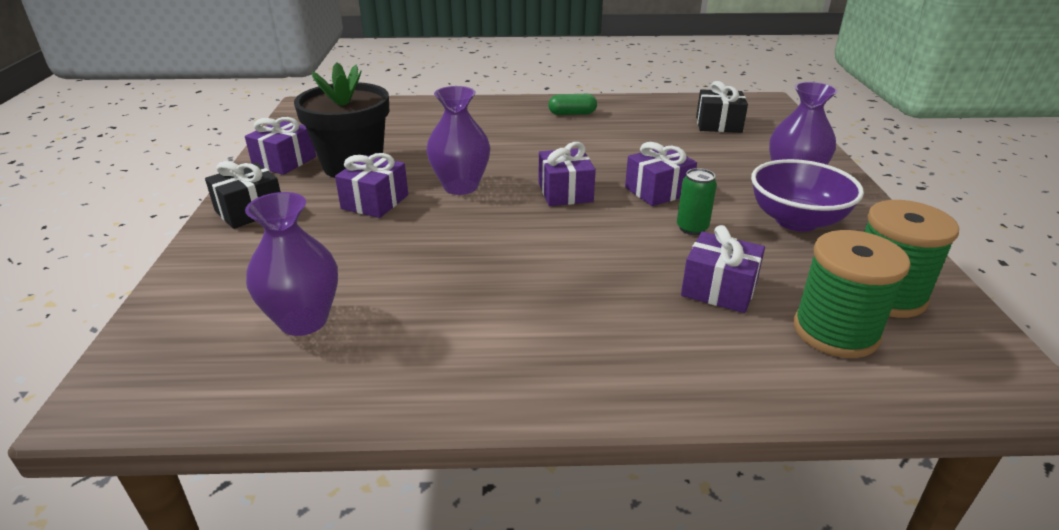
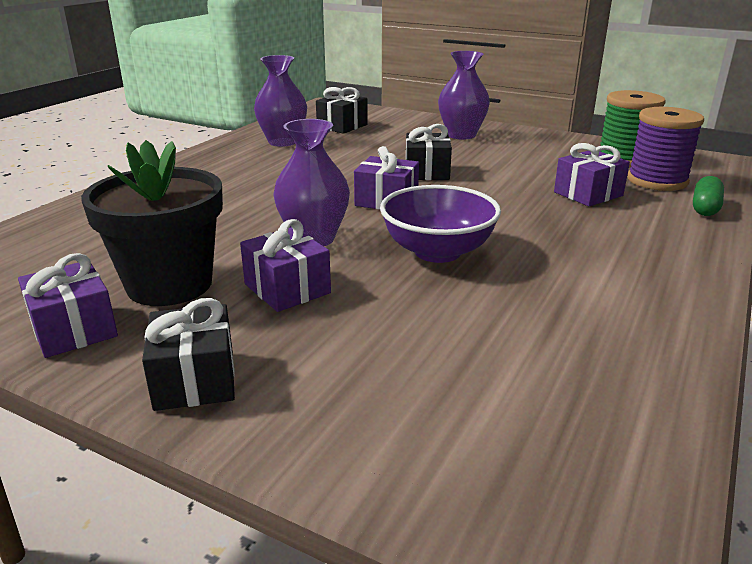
camera: 60 degrees left, 5 degrees down
purple vase [245,192,338,336] -> purple vase moved to [254,55,307,147]
green capsule [548,94,597,115] -> green capsule moved to [693,176,724,216]
purple gift [625,142,697,206] -> black gift [406,124,452,180]
green can [677,168,717,235] -> none
purple bowl [751,159,864,232] -> purple bowl moved to [380,185,501,263]
green spool [794,230,910,358] -> purple spool [628,107,704,191]

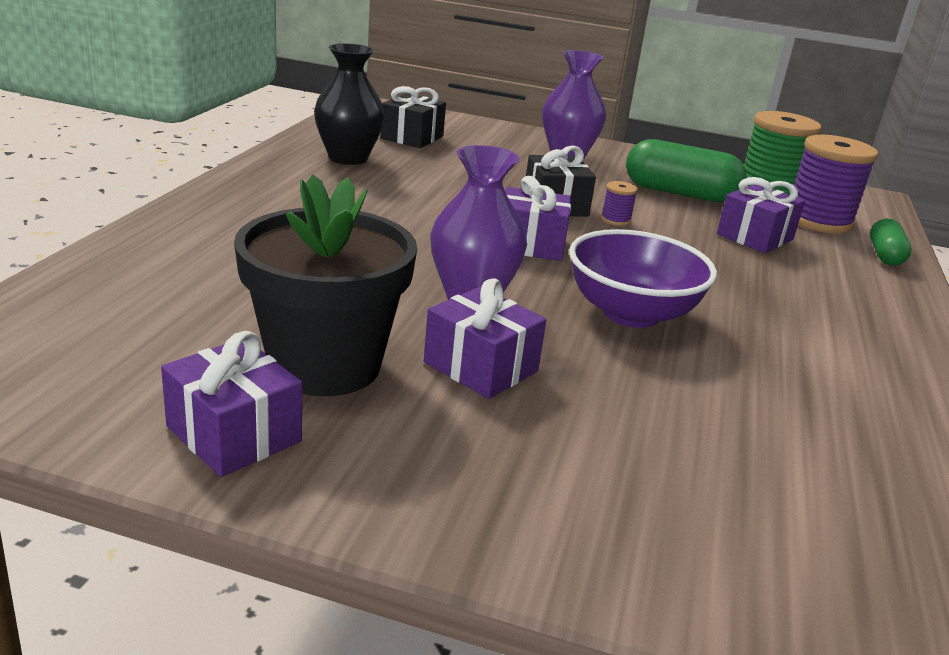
camera: 15 degrees left, 0 degrees up
black gift [142,298,235,411] -> none
purple vase [254,55,307,147] -> black vase [314,43,385,165]
none -> purple spool [601,181,638,226]
none -> green capsule [626,139,746,202]

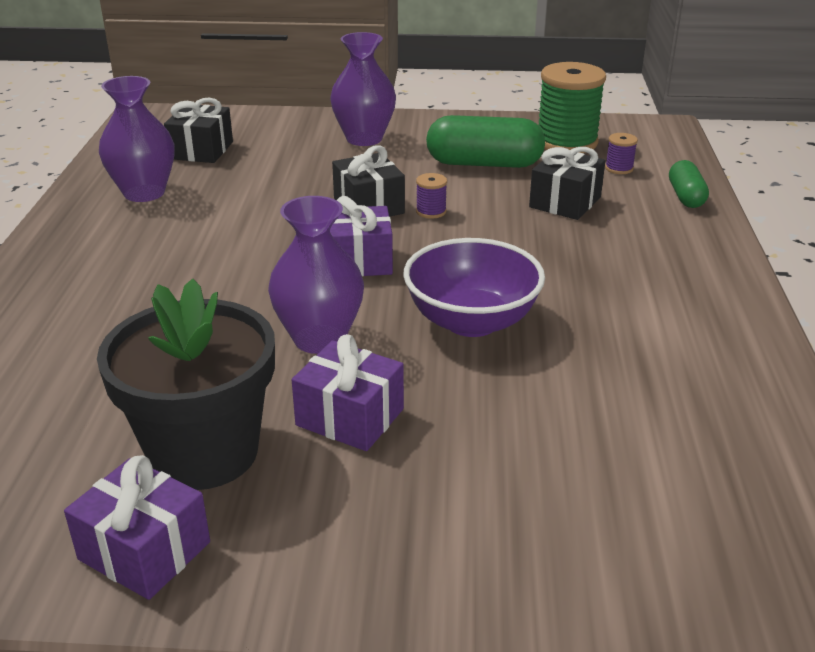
camera: 10 degrees left, 5 degrees up
black vase [314,43,385,165] -> purple vase [99,76,175,202]
purple gift [717,177,805,253] -> black gift [529,147,605,220]
purple spool [794,134,878,234] -> purple spool [605,133,638,174], size x0.43

